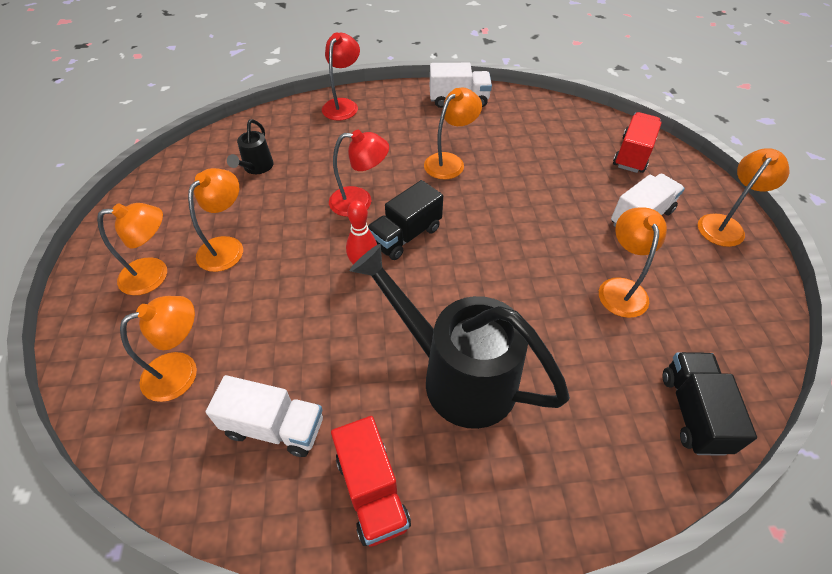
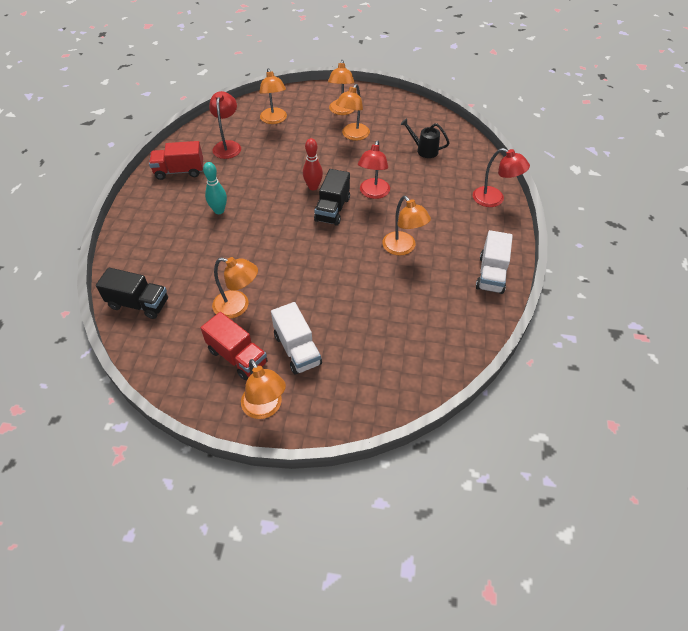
camera: 105 degrees right, 0 degrees up
orange lamp [188,168,243,272] -> orange lamp turned 75 degrees clockwise [336,84,370,141]
white truck [206,375,323,457] -> red lamp [209,91,241,159]
black watering can [350,244,570,429] -> turquoise bowling pin [203,162,227,214]
black truck [368,180,443,260] -> black truck turned 135 degrees counterclockwise [314,169,350,226]
red truck [613,112,662,173] -> red truck moved to [201,312,268,380]

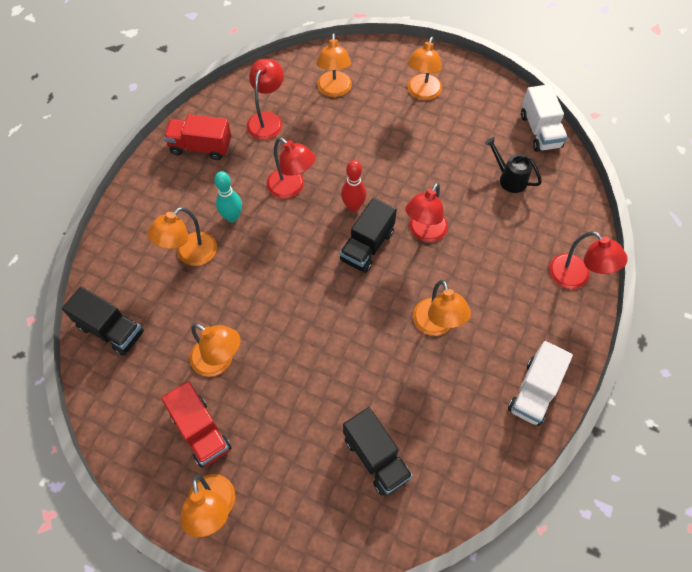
camera: 15 degrees right, 10 degrees up
white truck [271,302,322,375] -> white truck moved to [521,84,568,152]
orange lamp [336,84,370,141] -> orange lamp moved to [147,207,217,266]
none -> red lamp [267,137,315,199]
none -> black truck [343,407,413,496]

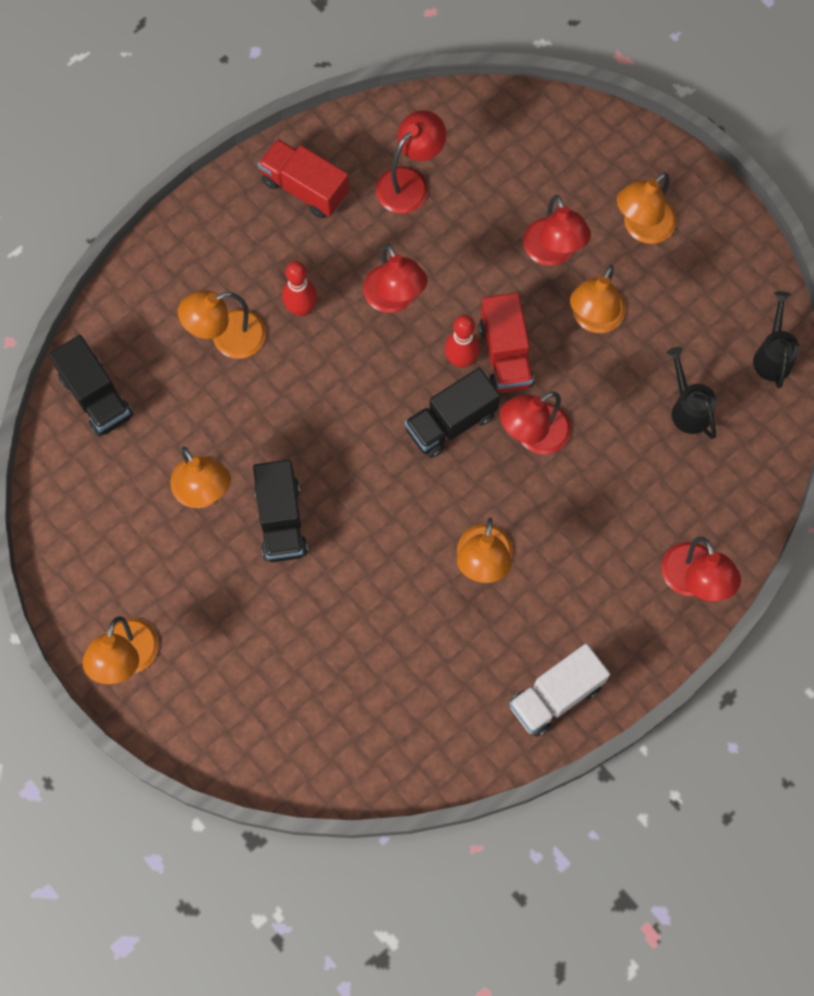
camera: 25 degrees right, 10 degrees up
red truck [161,381,232,468] -> red truck moved to [479,292,534,393]
turquoise bowling pin [214,171,242,222] -> red bowling pin [282,261,317,316]
orange lamp [316,33,352,97] -> orange lamp moved to [570,265,626,333]
black truck [343,407,413,496] -> black truck moved to [253,460,308,562]
white truck [521,84,568,152] -> black watering can [753,291,800,388]
none -> red lamp [523,195,591,266]

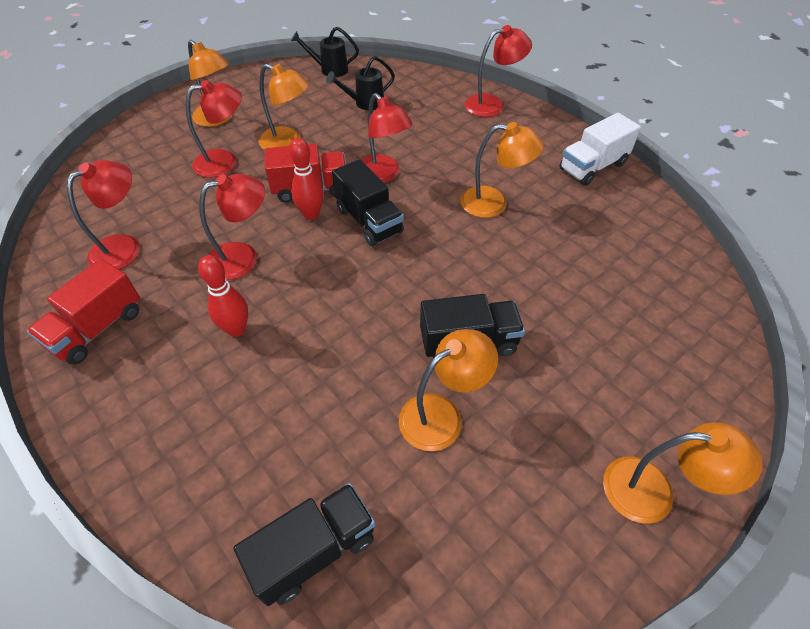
camera: 90 degrees left, 20 degrees down
orange lamp [178,290,266,359] -> none
red lamp [376,110,446,214] -> red lamp turned 90 degrees clockwise [67,160,140,269]
white truck [509,643,610,737] -> white truck turned 90 degrees clockwise [559,113,641,186]

